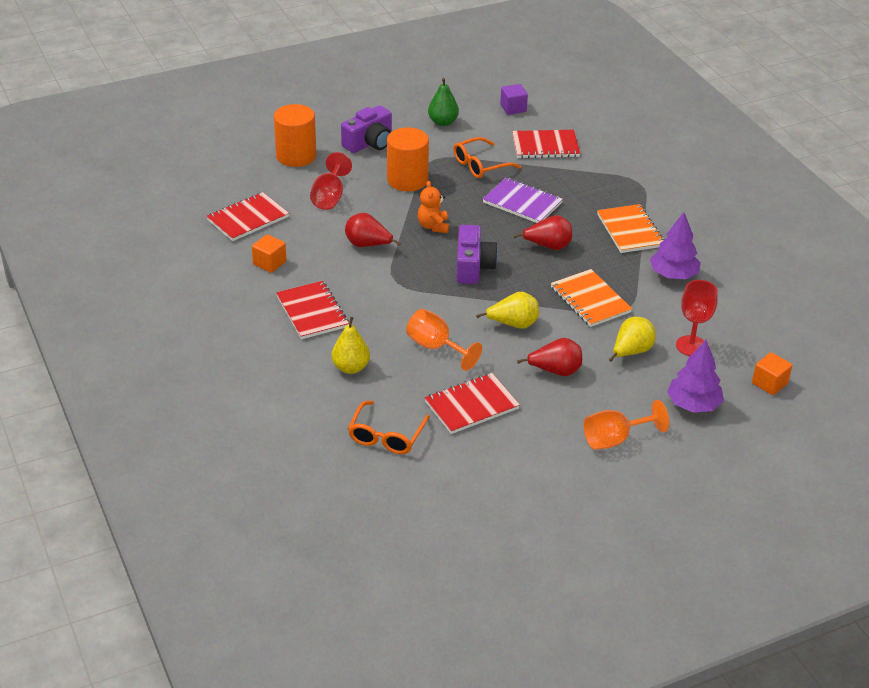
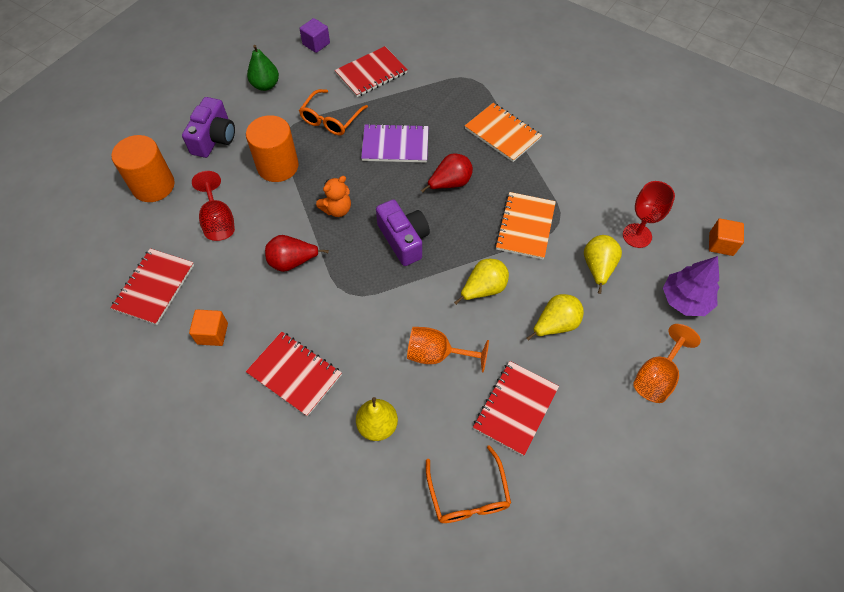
camera: 30 degrees left, 20 degrees up
orange teddy bear [418,181,449,233] -> orange teddy bear turned 90 degrees counterclockwise [316,176,351,217]
red pear [517,338,582,376] -> yellow pear [527,294,584,341]
orange notebook [551,269,632,327] -> orange notebook turned 75 degrees clockwise [495,192,556,259]
purple tree [650,212,701,279] -> none

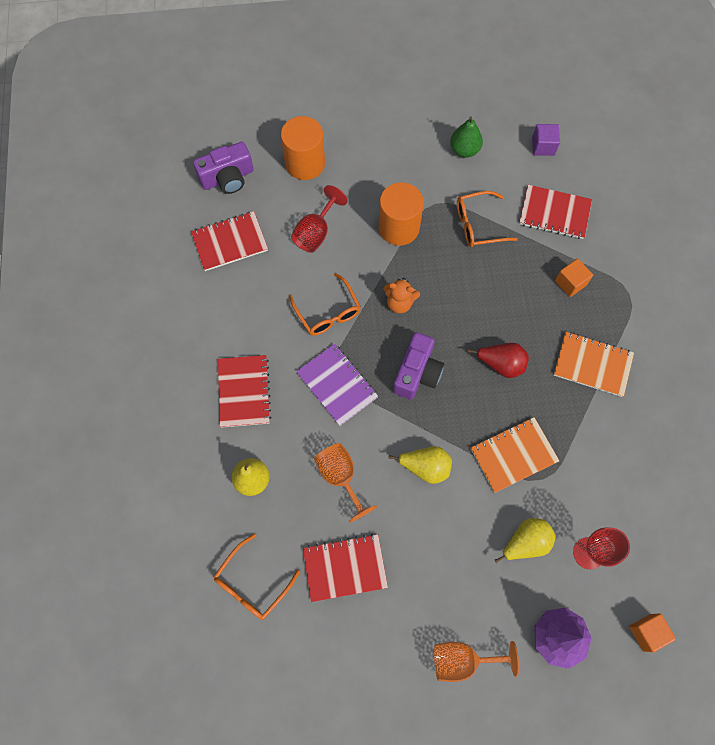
camera: 50 degrees right, 10 degrees up
purple camera [182,97,235,158] -> purple camera moved to [193,142,254,194]
orange cube [189,310,228,346] -> orange cube moved to [555,259,593,297]
red pear [265,235,329,272] -> orange glasses [289,273,361,336]
purple notebook [361,123,428,162] -> purple notebook moved to [296,344,378,426]
orange notebook [465,103,542,162] -> orange notebook turned 75 degrees counterclockwise [554,332,634,397]
yellow pear [527,294,584,341] -> none

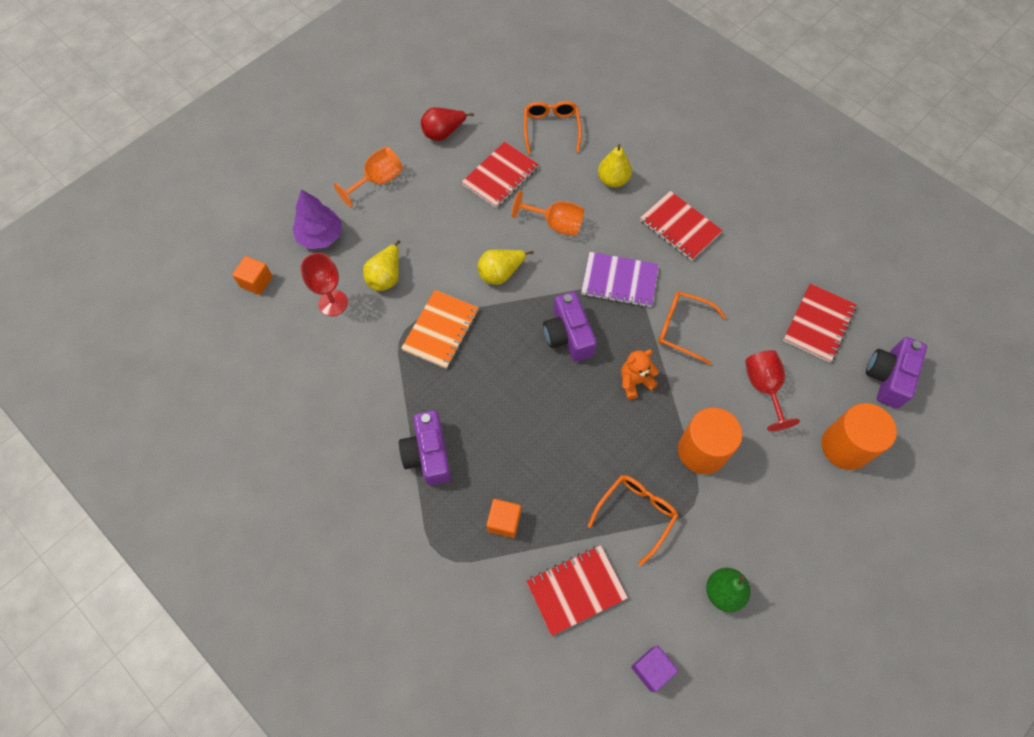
camera: 140 degrees right, 5 degrees down
red pear [468,343,529,378] -> red pear moved to [421,107,474,141]
orange notebook [554,332,634,397] -> purple camera [399,410,451,486]

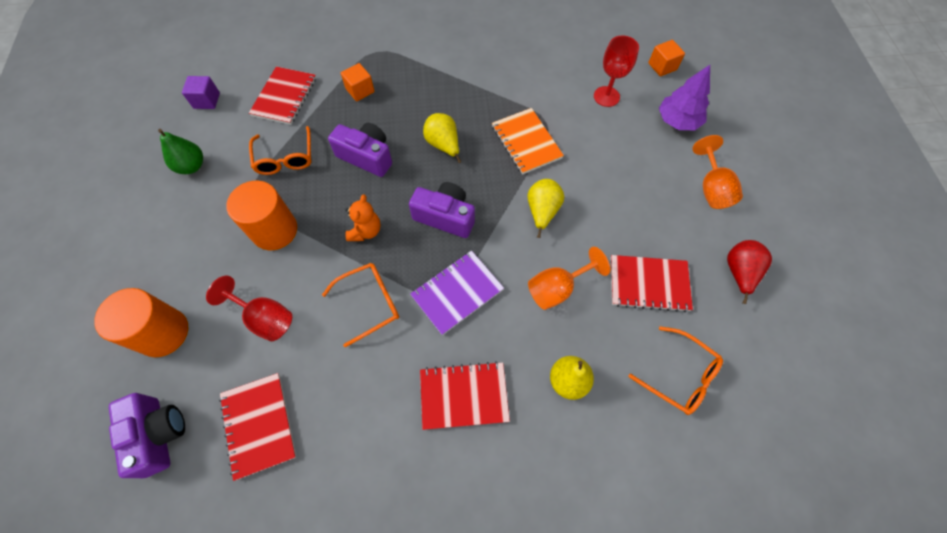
camera: 130 degrees right, 0 degrees up
yellow pear [363,240,401,291] -> yellow pear moved to [423,113,461,163]
purple camera [399,410,451,486] -> purple camera moved to [328,123,392,177]
red notebook [462,142,539,208] -> red notebook turned 75 degrees counterclockwise [611,255,693,312]

